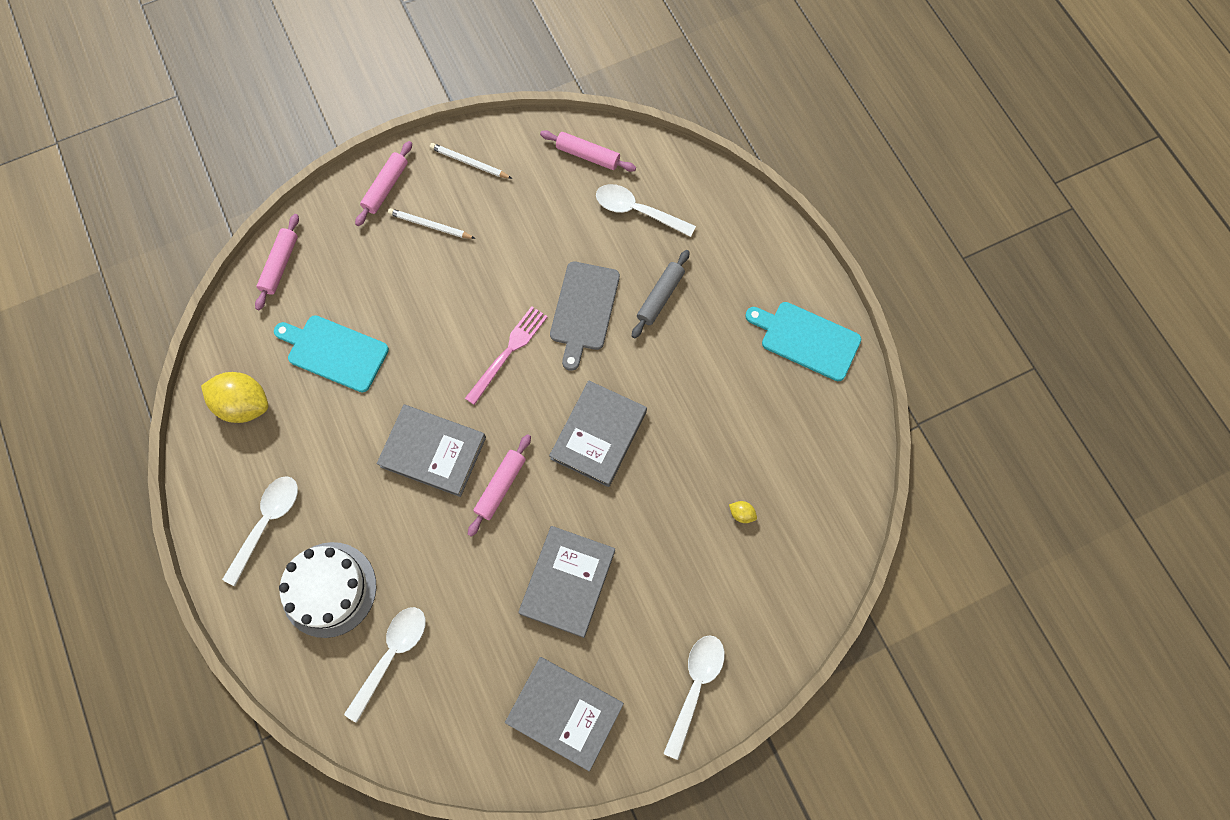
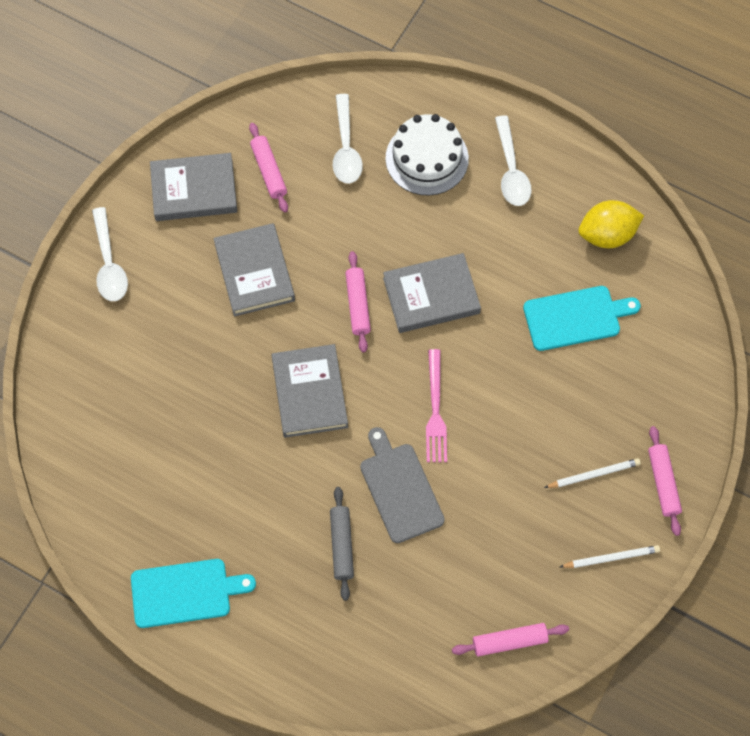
camera: 145 degrees right, 5 degrees down
pink rolling pin [255,214,299,310] -> pink rolling pin moved to [249,123,288,213]
white spoon [596,184,696,237] -> none
yellow lemon [729,501,757,523] -> none

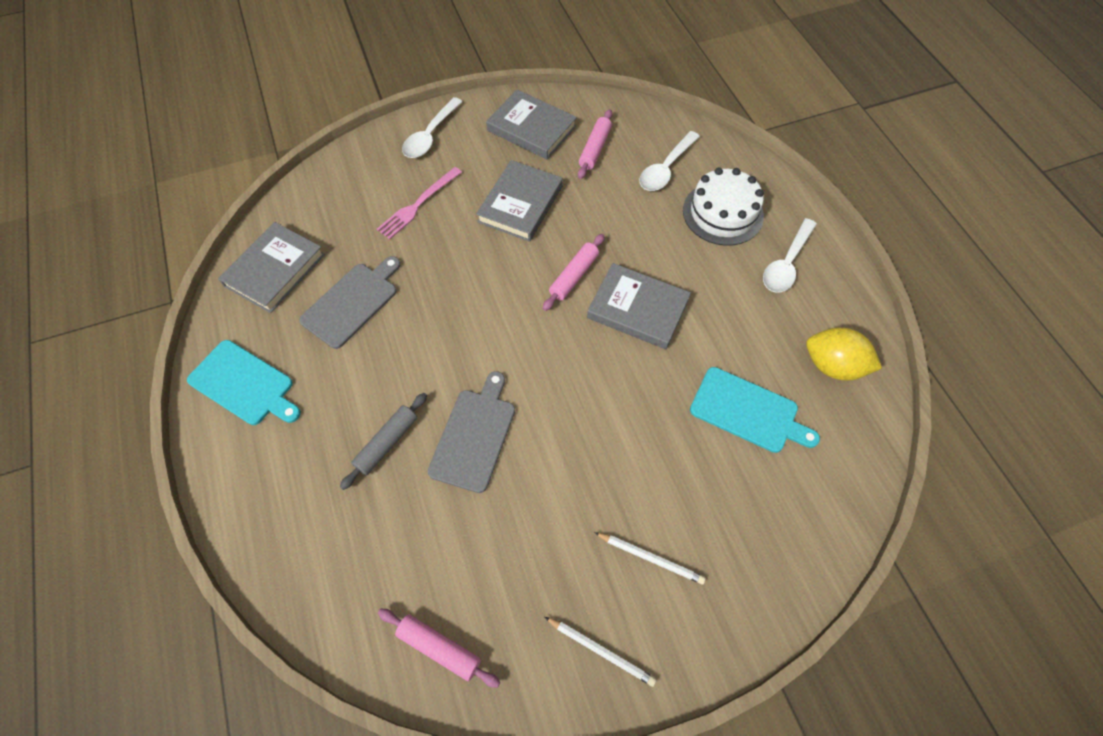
camera: 40 degrees right, 5 degrees down
grey book [271,344,348,438] -> grey book moved to [218,222,325,313]
pink fork [426,349,447,462] -> pink fork moved to [377,167,462,239]
pink rolling pin [648,426,682,536] -> none
none -> grey cutting board [299,256,401,349]

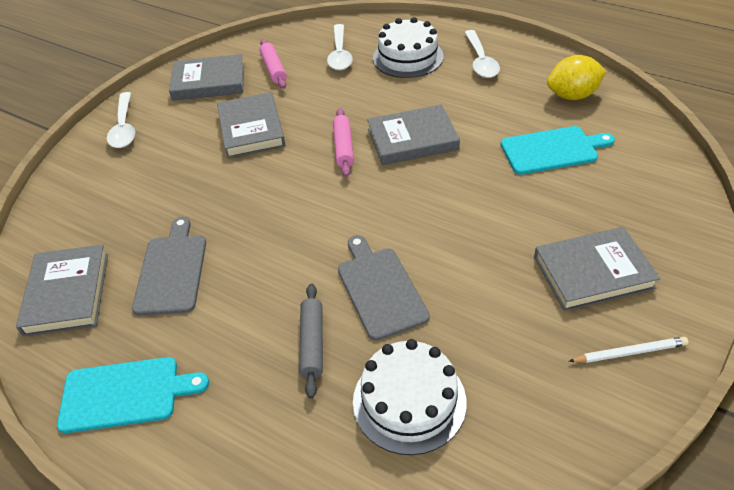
camera: 35 degrees left, 15 degrees down
pink fork [377,167,462,239] -> none
pink rolling pin [378,609,500,688] -> none
white pencil [594,532,706,585] -> grey book [534,227,660,311]
none -> white cake [353,339,466,455]

